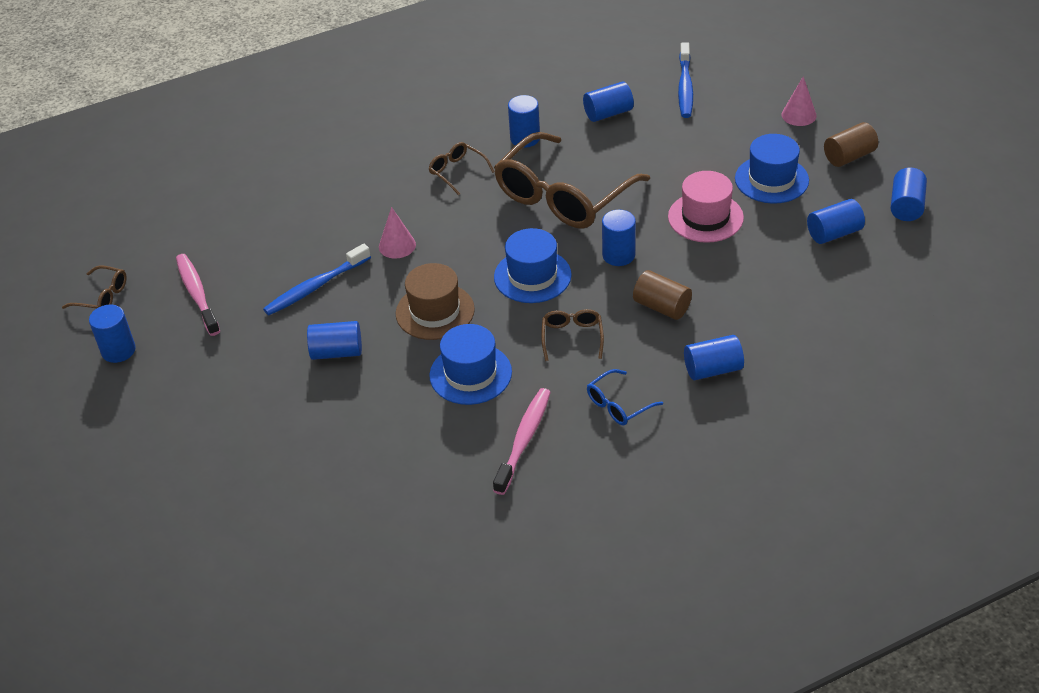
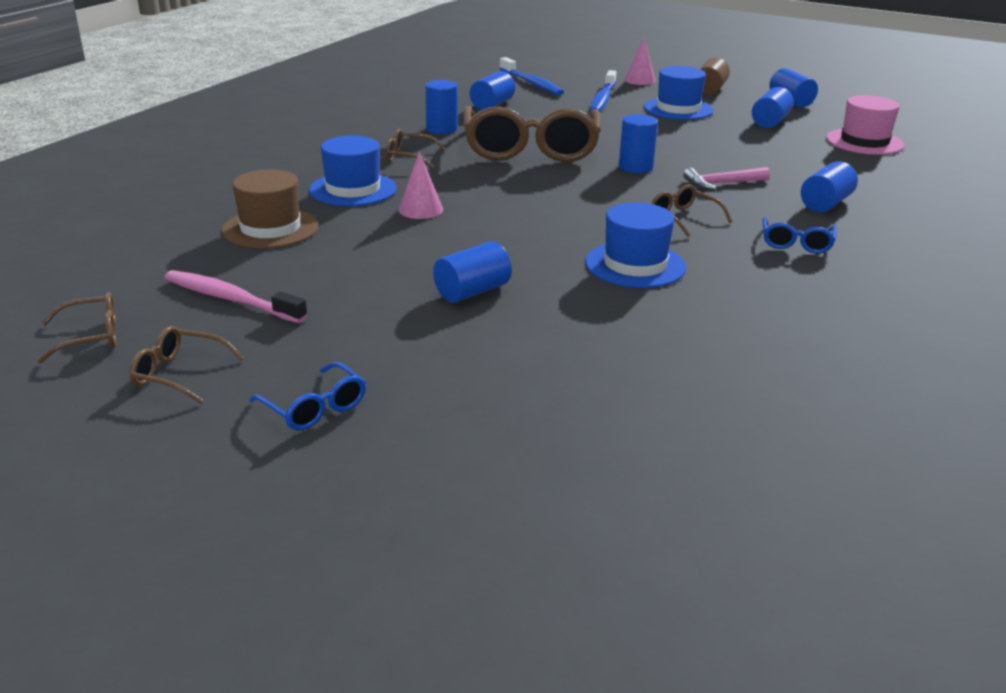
camera: 40 degrees left, 15 degrees down
blue cylinder [89,305,136,363] -> brown glasses [129,326,244,404]
blue toothbrush [263,244,371,315] -> blue toothbrush moved to [590,70,617,112]
brown hat [396,263,475,340] -> brown hat moved to [222,169,319,249]
pink toothbrush [493,388,551,495] -> none
blue hat [494,228,572,303] -> blue hat moved to [309,135,396,206]
brown cylinder [633,270,692,320] -> pink hammer [683,167,770,190]
pink hat [668,171,744,243] -> pink hat moved to [826,95,904,155]
none -> blue glasses [249,362,366,430]

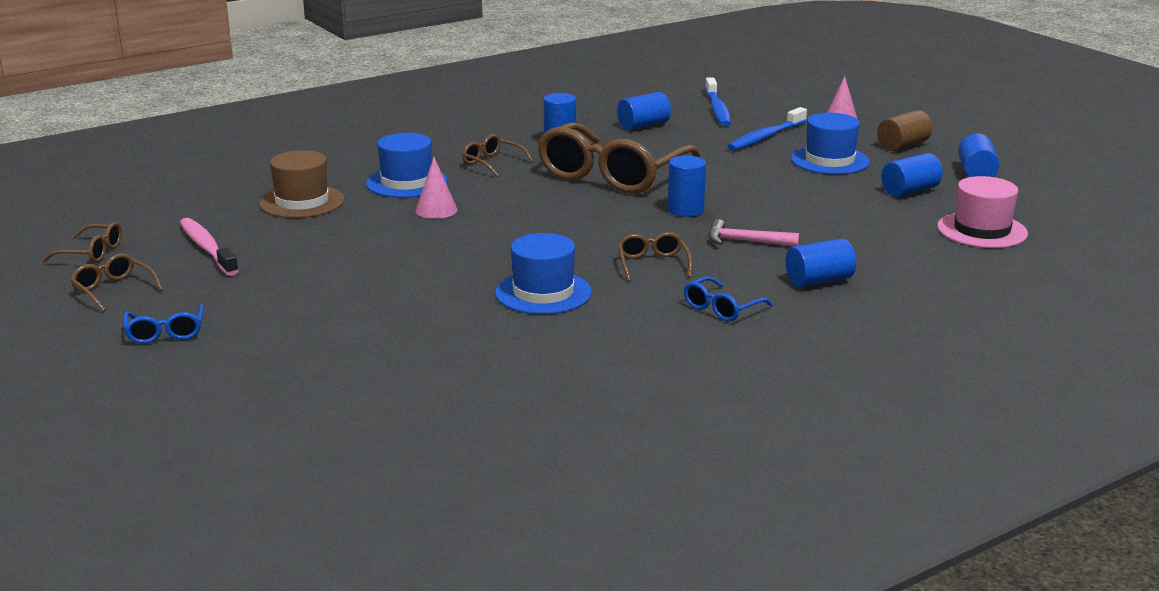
camera: 30 degrees right, 5 degrees down
blue cylinder [433,241,512,303] -> none

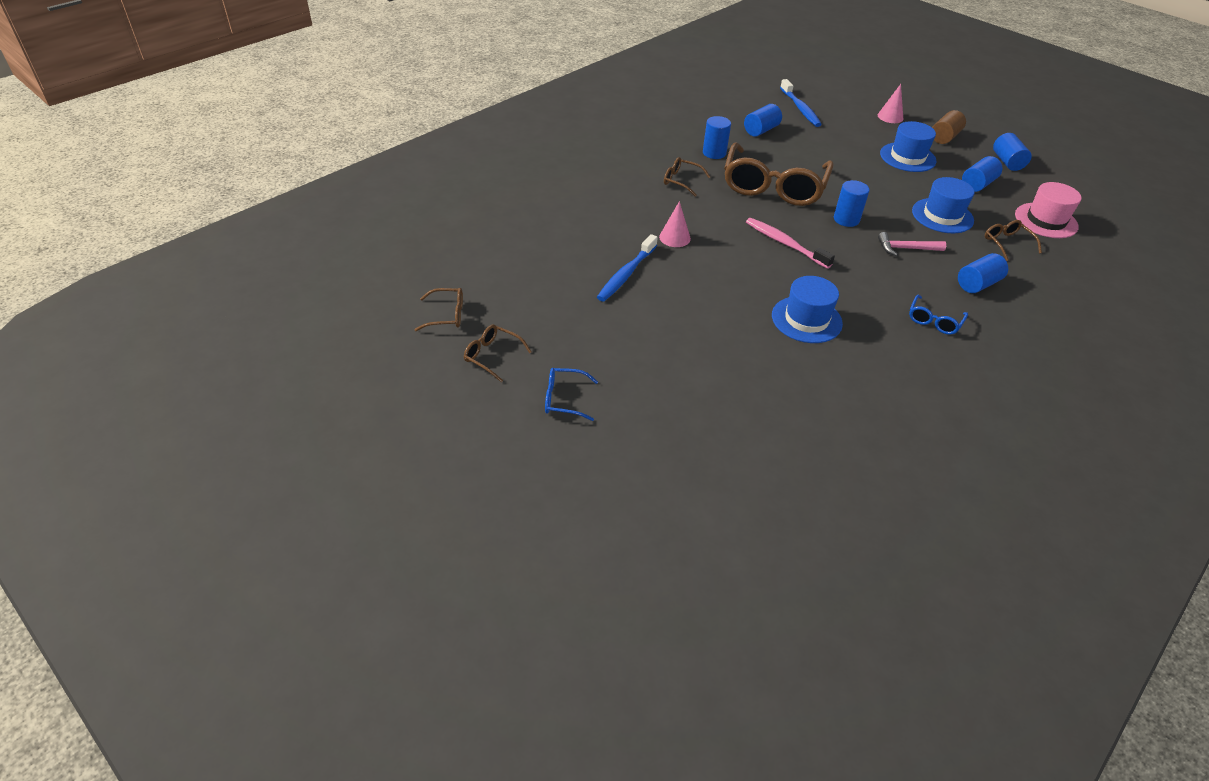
camera: 15 degrees left, 20 degrees up
blue glasses [124,304,204,344] -> blue glasses turned 120 degrees clockwise [545,368,598,421]
pink toothbrush [180,218,239,276] -> pink toothbrush moved to [746,218,835,269]
brown hat [259,150,344,218] -> none
blue hat [366,133,448,198] -> blue hat moved to [912,177,975,233]
brown glasses [618,232,692,281] -> brown glasses moved to [985,220,1042,261]
blue toothbrush [727,107,807,151] -> blue toothbrush moved to [597,234,658,302]

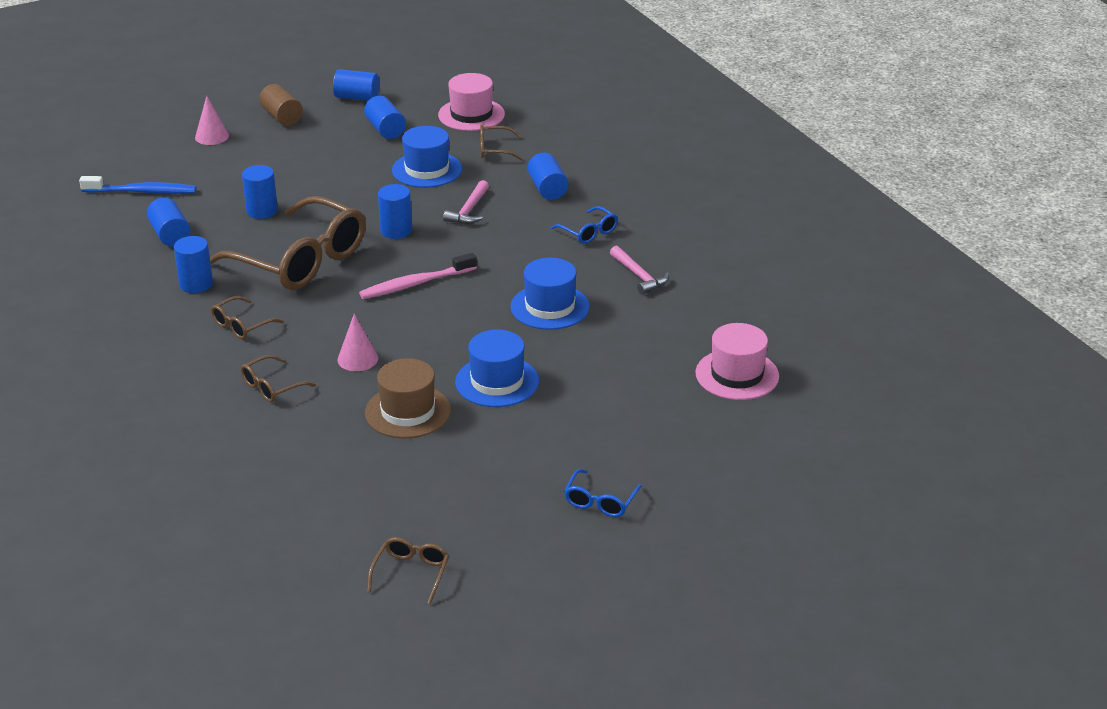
camera: 70 degrees left, 10 degrees down
brown glasses [464,324,532,382] -> brown glasses moved to [241,355,316,402]
blue toothbrush [597,234,658,302] -> brown hat [365,358,451,438]
blue hat [880,121,936,172] -> blue hat moved to [455,330,539,407]
none -> blue cylinder [242,165,278,219]
none -> pink hammer [610,246,669,295]
none -> pink hat [696,323,779,400]

